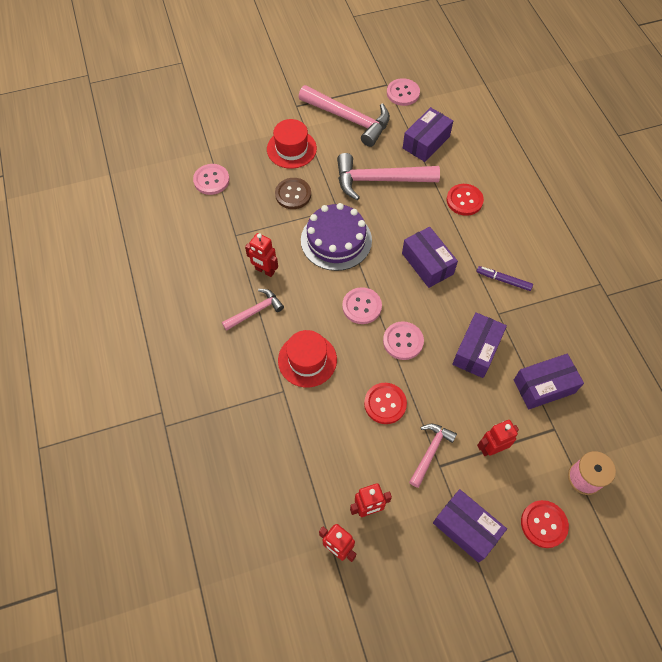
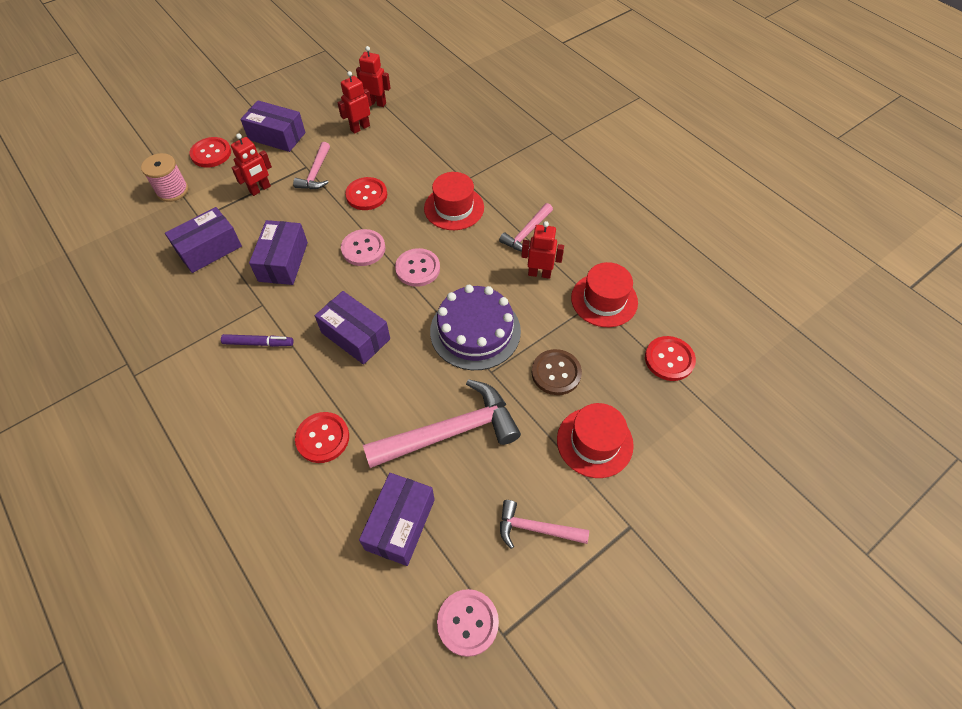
camera: 160 degrees right, 5 degrees down
pink button [193,164,229,195] -> red button [645,336,696,381]
pink hammer [299,85,390,147] -> pink hammer [500,500,589,549], size x0.55
none -> red hat [571,262,638,327]

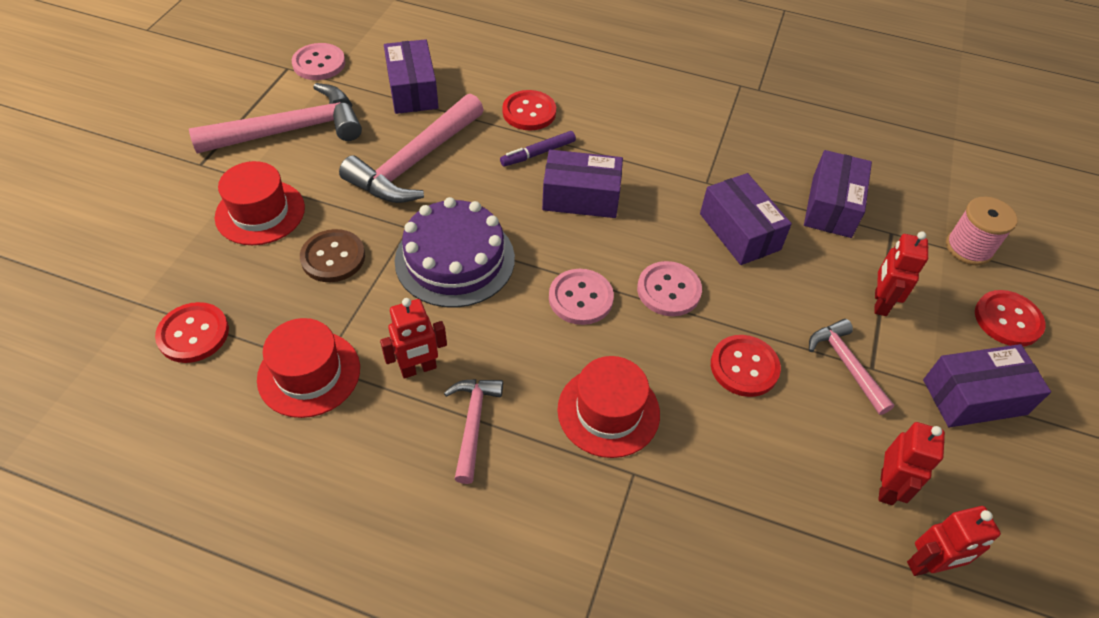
camera: 145 degrees right, 5 degrees down
purple marker [221,334,294,347] -> purple marker moved to [500,131,576,167]
pink hammer [500,500,589,549] -> pink hammer [189,83,362,154], size x1.82

